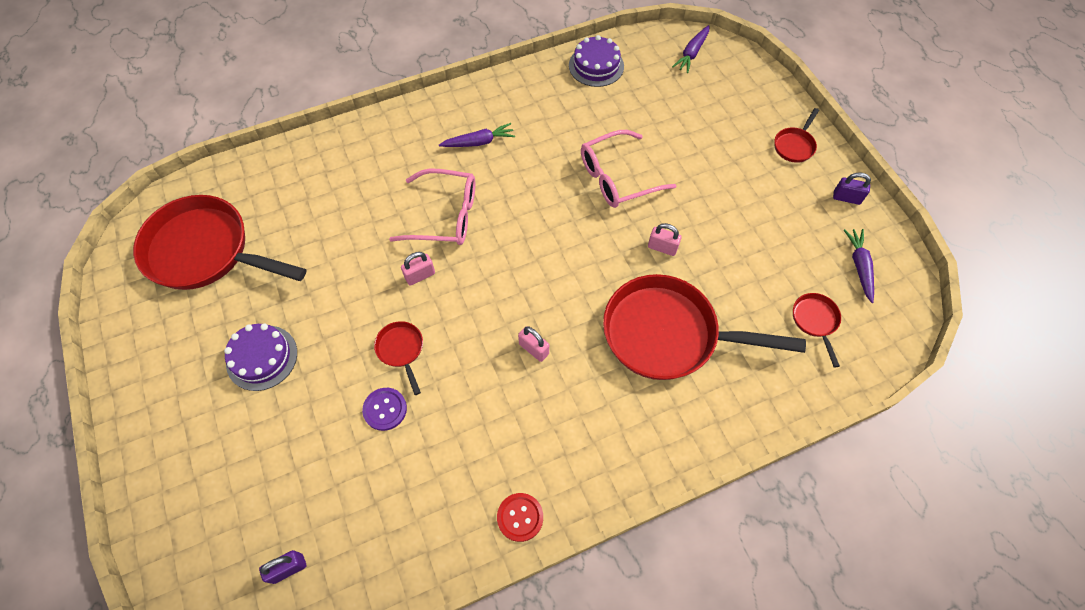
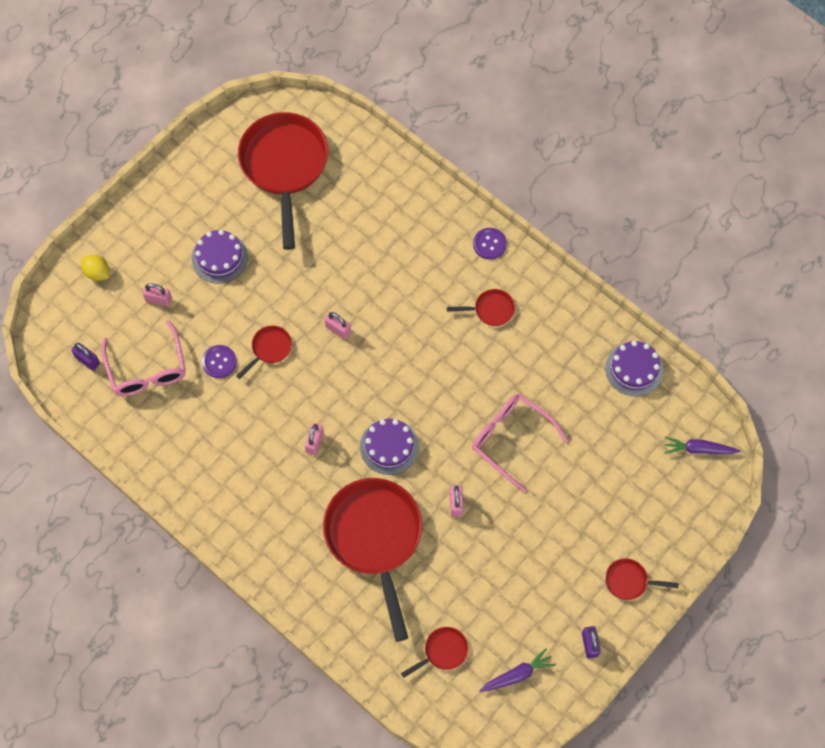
camera: 65 degrees right, 5 degrees up
pink glasses [389,169,475,245] -> pink glasses moved to [101,320,186,396]
purple carrot [439,123,515,147] -> red pan [447,289,515,326]
red button [497,493,543,542] -> none
none -> yellow lemon [81,255,109,281]
none -> pink padlock [143,283,172,306]
none -> purple cake [360,419,419,475]
none -> purple button [473,228,507,260]

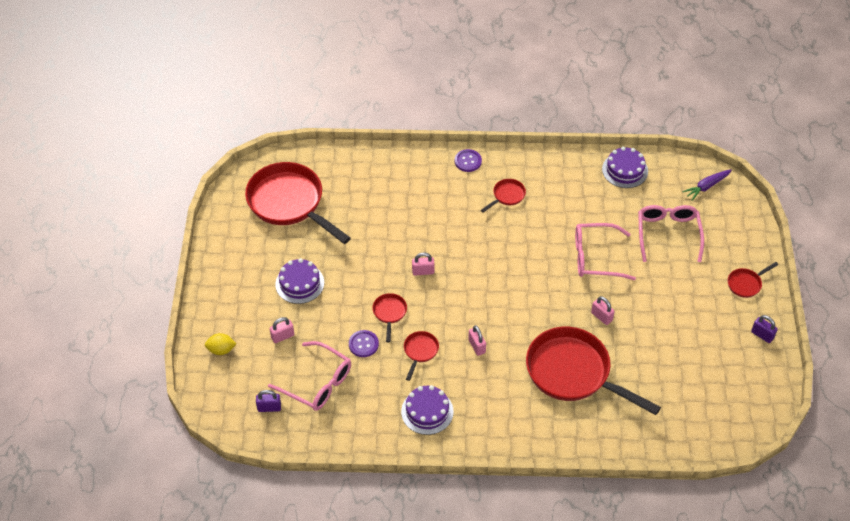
camera: 40 degrees left, 15 degrees down
purple cake [360,419,419,475] -> purple cake moved to [401,385,454,435]
red pan [401,627,468,678] -> red pan moved to [404,331,439,381]
purple carrot [480,648,555,692] -> none
none -> pink glasses [638,205,704,262]

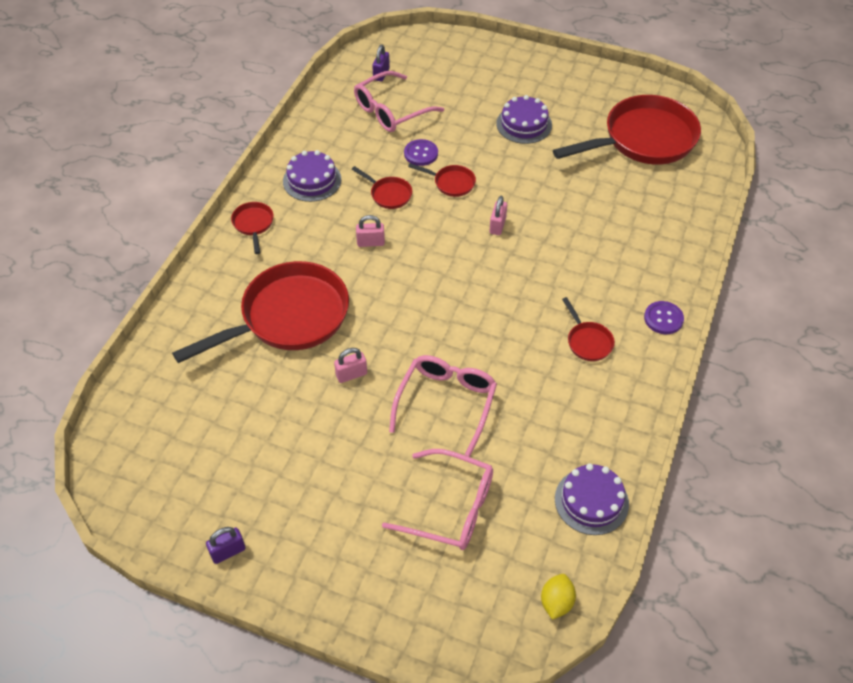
camera: 110 degrees right, 0 degrees up
yellow lemon [205,333,237,355] -> yellow lemon moved to [541,574,576,620]
pink padlock [270,317,294,343] -> none
purple carrot [682,169,732,201] -> none
red pan [728,262,778,298] -> red pan moved to [231,202,274,254]

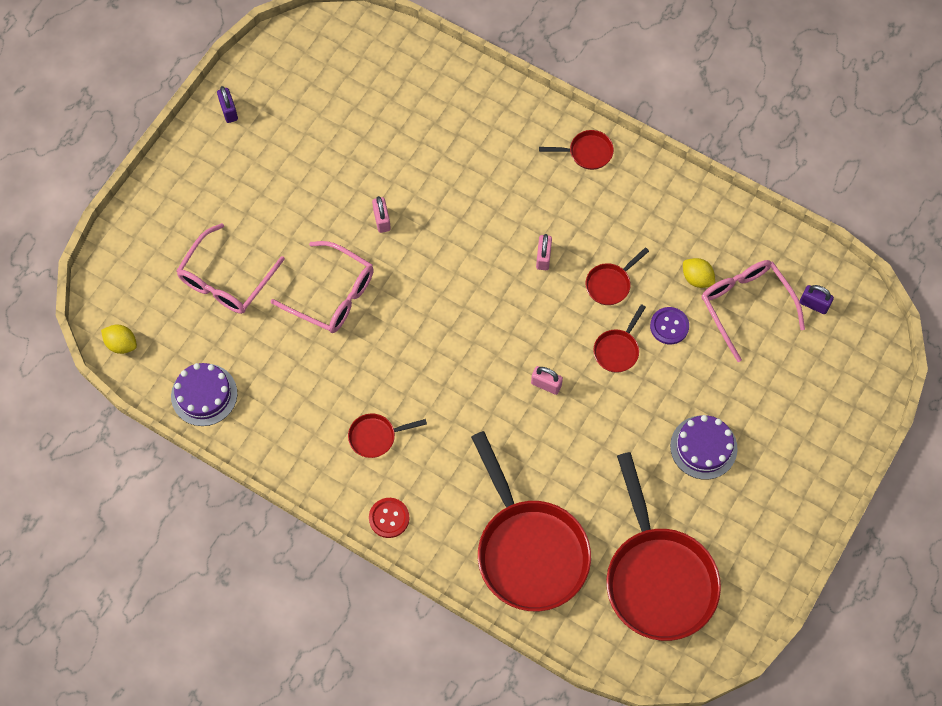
camera: 100 degrees right, 15 degrees up
red pan [172,261,349,363] -> red pan moved to [471,431,591,611]
purple cake [283,150,341,202] -> none
purple button [644,301,684,334] -> red button [369,498,409,538]
none -> yellow lemon [683,258,715,288]

